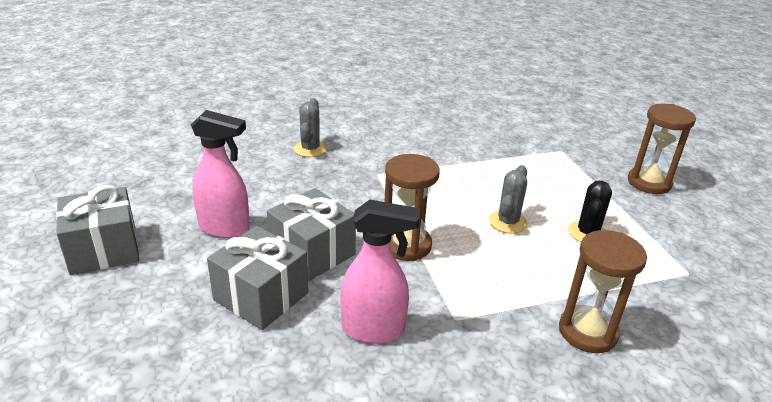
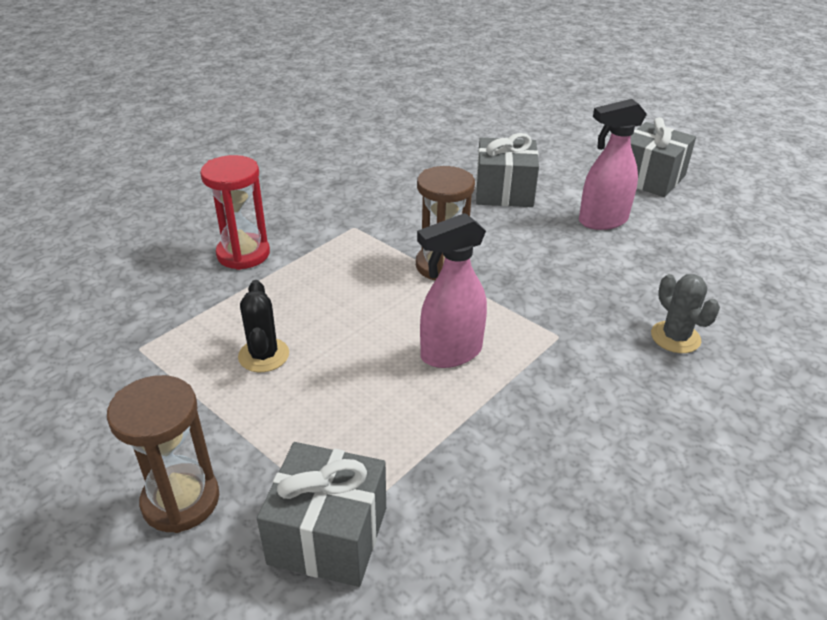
camera: 150 degrees right, 5 degrees up
grey gift [267,188,356,281] -> grey gift moved to [257,442,386,587]
pink spray bottle [340,200,420,344] -> pink spray bottle moved to [417,213,487,368]
grey cactus [489,165,528,234] -> none
brown hourglass [559,230,647,353] -> red hourglass [200,155,270,270]

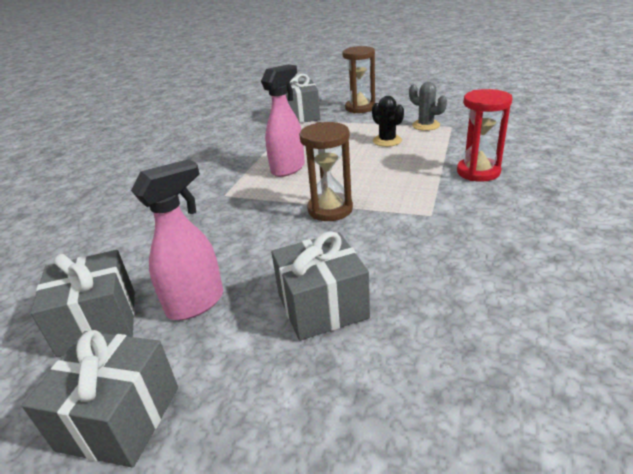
camera: 160 degrees right, 5 degrees down
grey cactus [651,274,720,353] -> grey cactus moved to [409,82,447,131]
none -> grey gift [30,250,135,357]

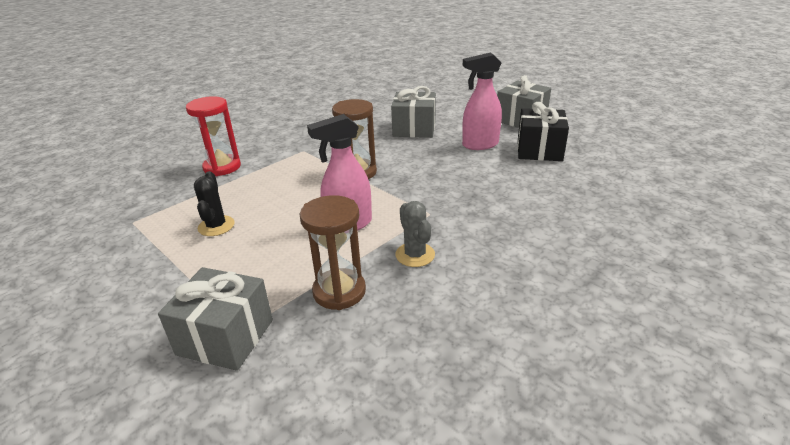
camera: 155 degrees left, 0 degrees up
grey gift [30,250,135,357] -> black gift [517,102,569,161]
brown hourglass [343,46,375,113] -> brown hourglass moved to [300,195,366,310]
grey cactus [409,82,447,131] -> grey cactus moved to [395,201,435,267]

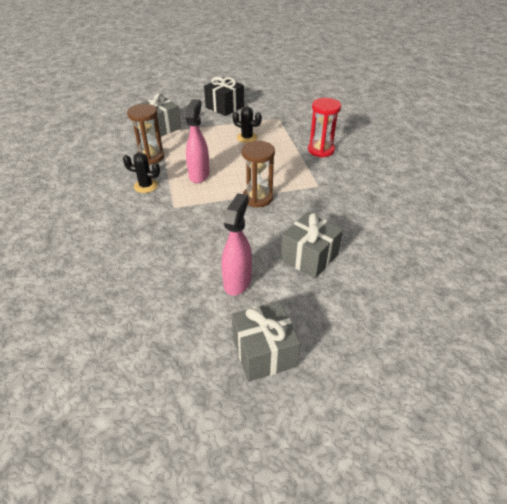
camera: 120 degrees right, 10 degrees up
grey cactus [395,201,435,267] -> black cactus [123,152,160,193]
black gift [517,102,569,161] -> black gift moved to [204,77,244,116]

